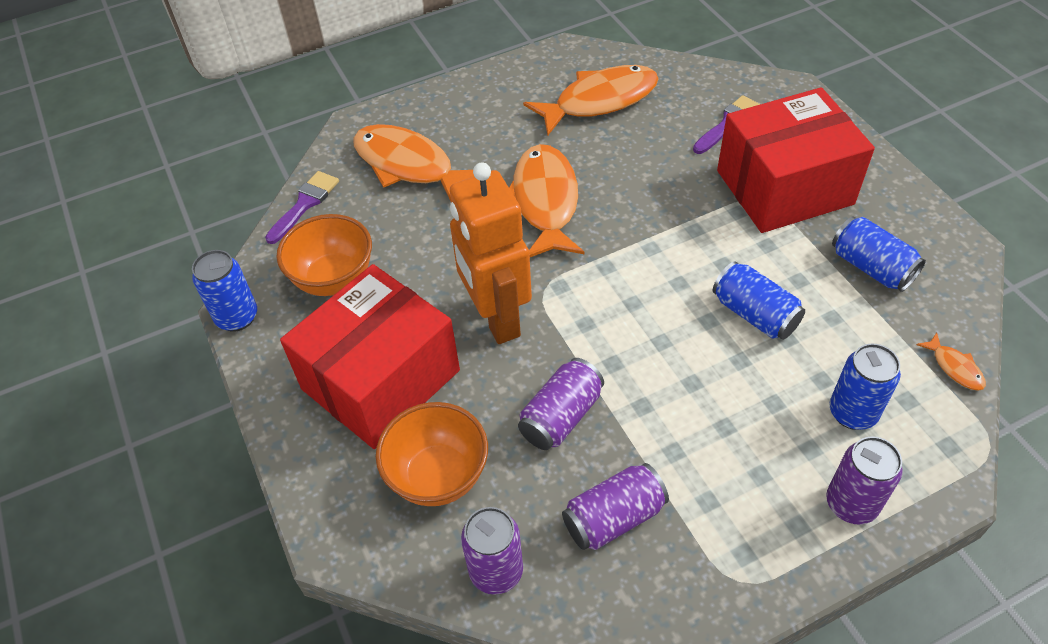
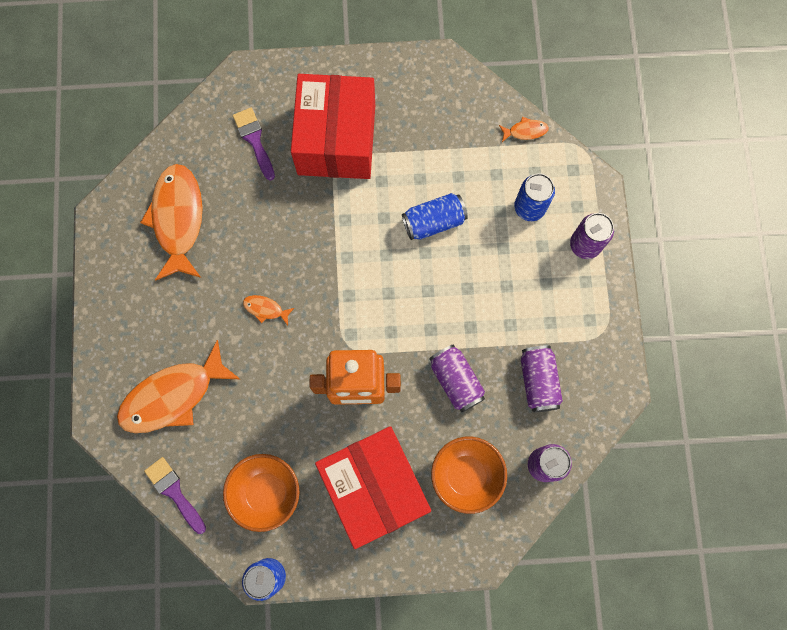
camera: 70 degrees left, 25 degrees up
orange fish [509,144,584,257] -> orange fish [243,295,294,325], size x0.42
blue can [832,216,926,292] -> none

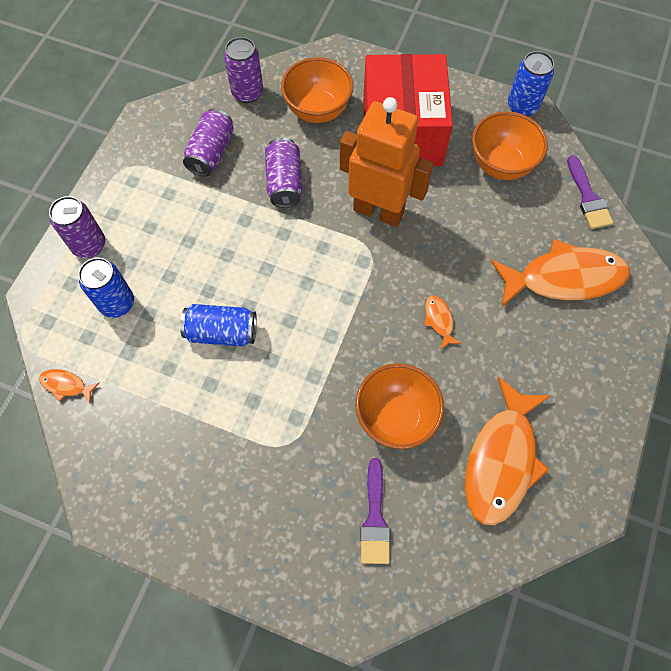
camera: 155 degrees left, 10 degrees down
orange fish [243,295,294,325] -> orange fish turned 150 degrees counterclockwise [424,295,461,350]
red box [291,74,375,179] -> none
none -> orange bowl [355,363,444,449]

